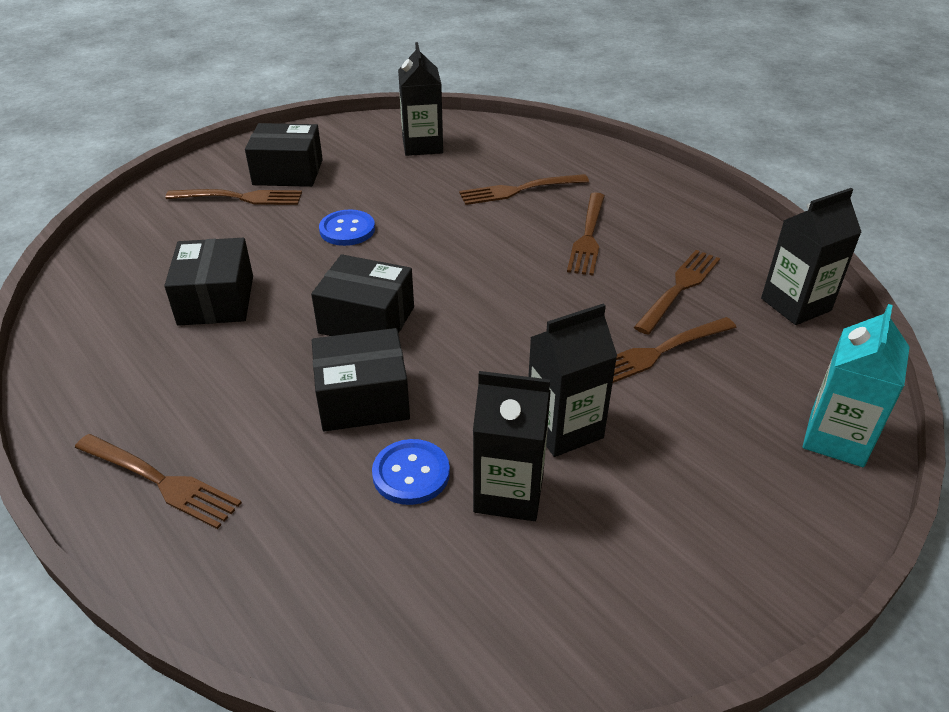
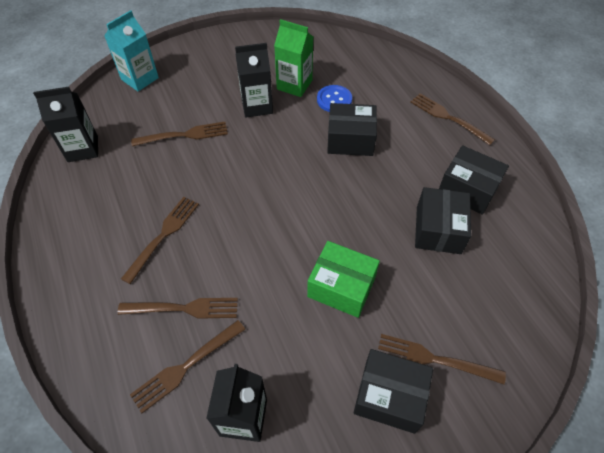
camera: 165 degrees left, 15 degrees up
black box [311,254,414,336] -> black box moved to [439,145,509,215]
blue button [319,209,375,246] -> green box [307,241,380,318]
black carton [473,371,551,521] -> green carton [274,19,313,97]
brown fork [634,250,720,335] -> brown fork moved to [130,320,246,413]

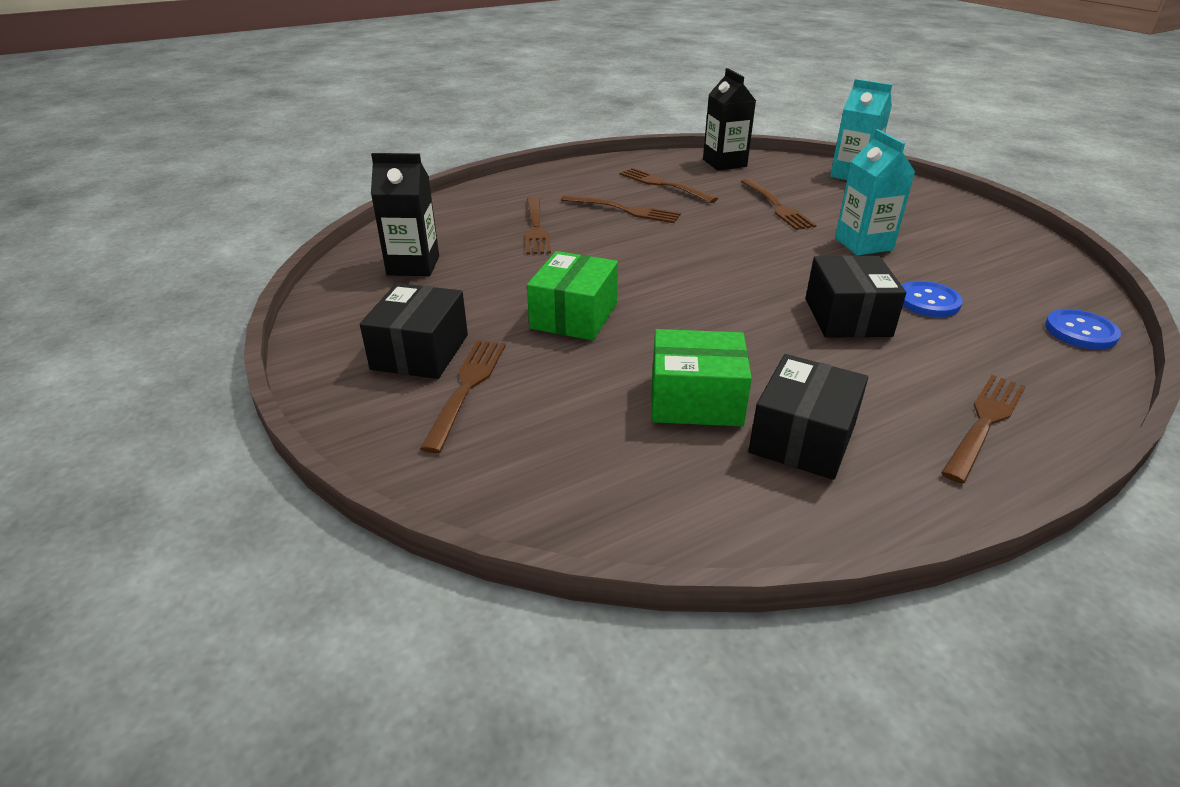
camera: 85 degrees right, 20 degrees down
brown fork [130,320,246,413] -> brown fork moved to [620,168,718,203]
black carton [235,43,273,117] -> turquoise carton [835,129,915,255]
green carton [274,19,313,97] -> none
black box [415,187,471,254] -> green box [651,329,752,426]
none -> blue button [1045,309,1121,350]

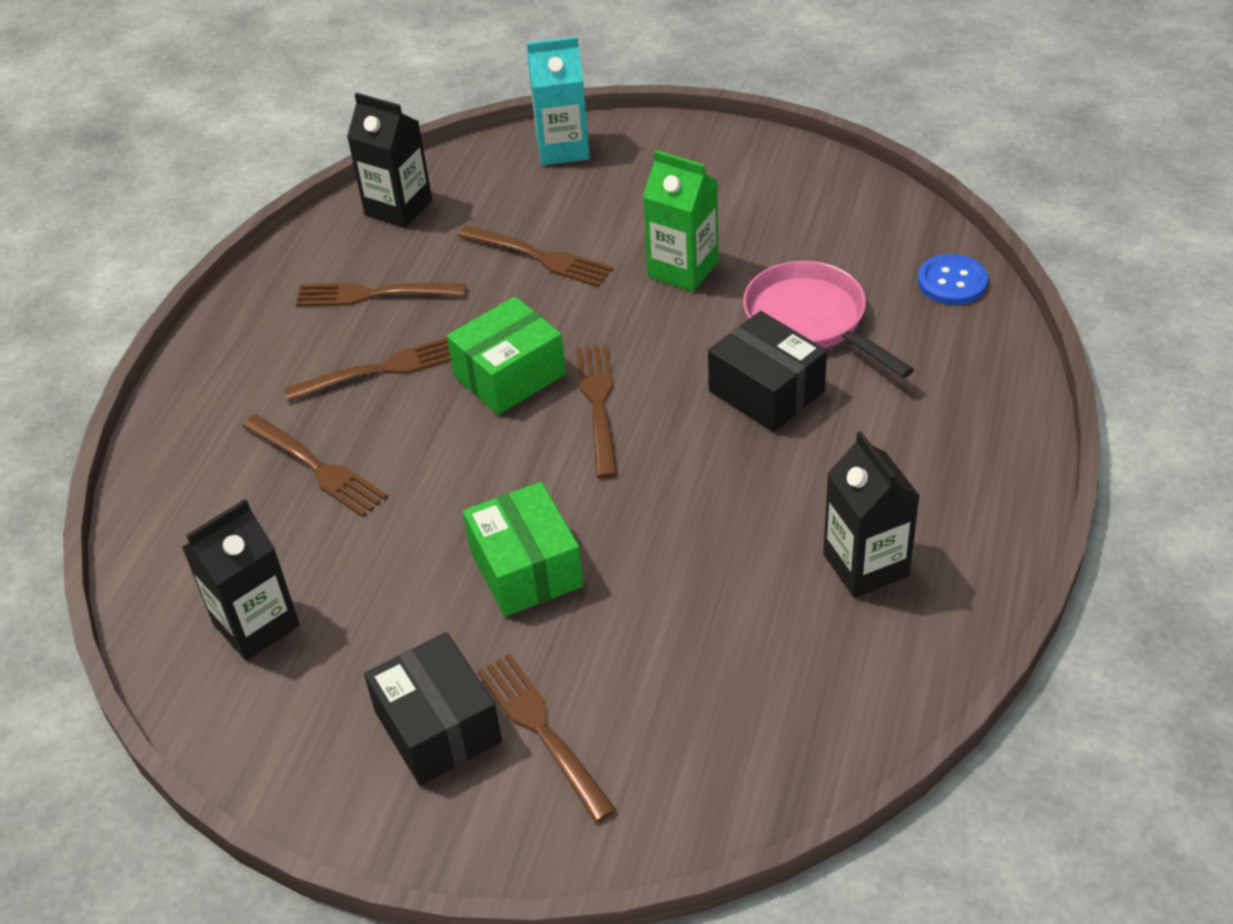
camera: 40 degrees left, 10 degrees up
green box [651,329,752,426] -> green box moved to [447,296,566,415]
black box [748,354,868,480] -> black carton [823,431,920,598]
turquoise carton [835,129,915,255] -> green carton [643,150,718,292]
blue button [902,281,963,317] -> pink pan [743,261,914,378]
brown fork [941,375,1026,483] -> brown fork moved to [576,345,618,478]

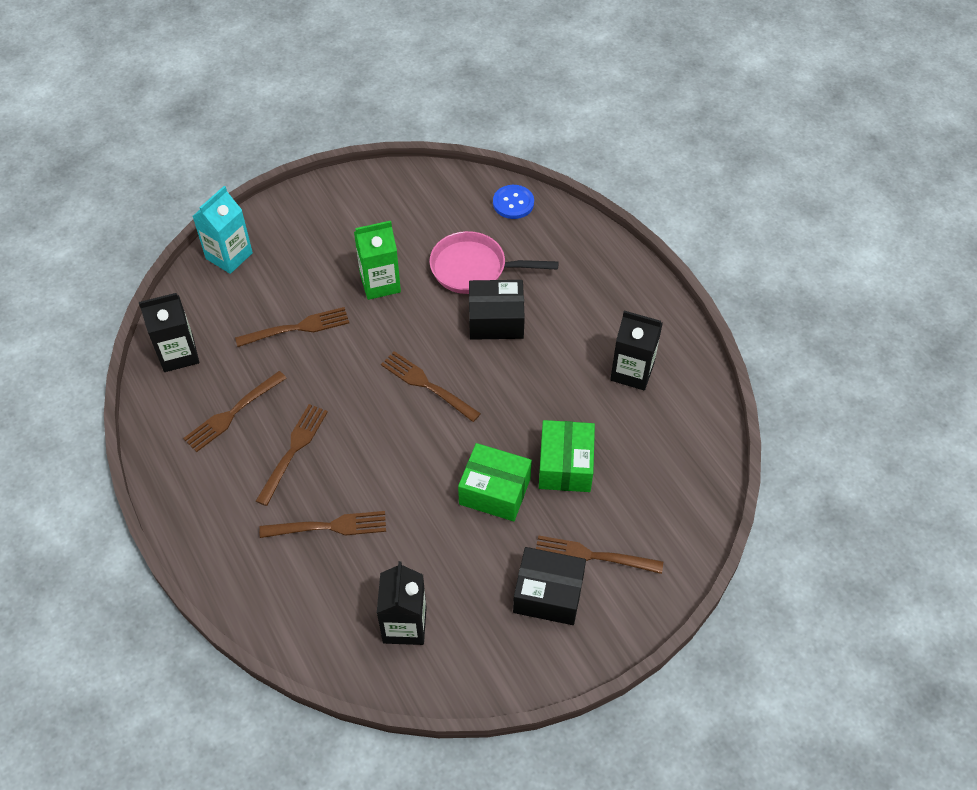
camera: 50 degrees left, 10 degrees up
green box [447,296,566,415] -> green box moved to [539,420,595,492]

